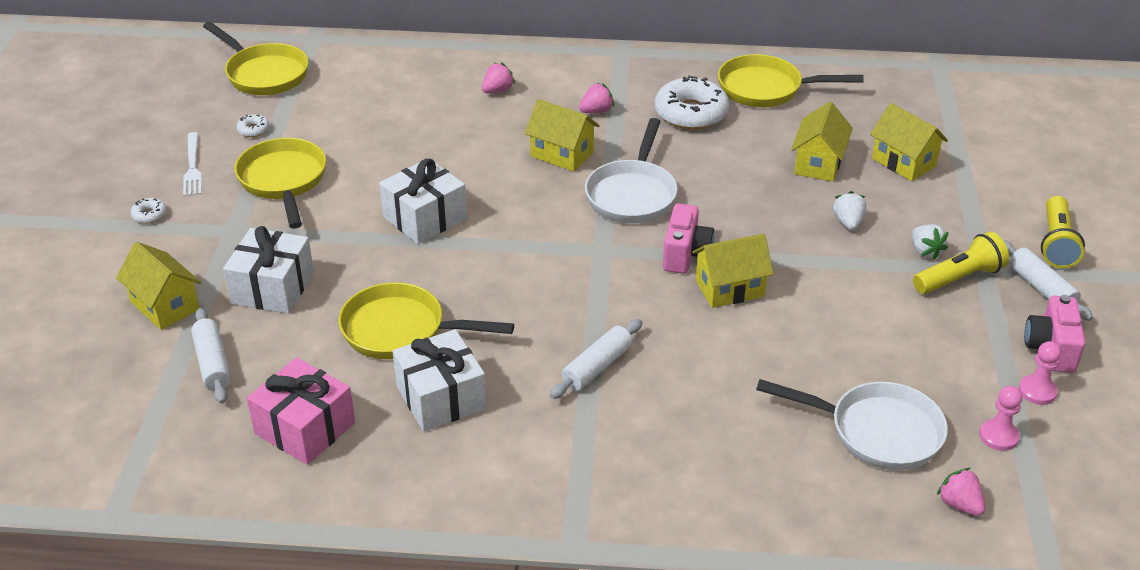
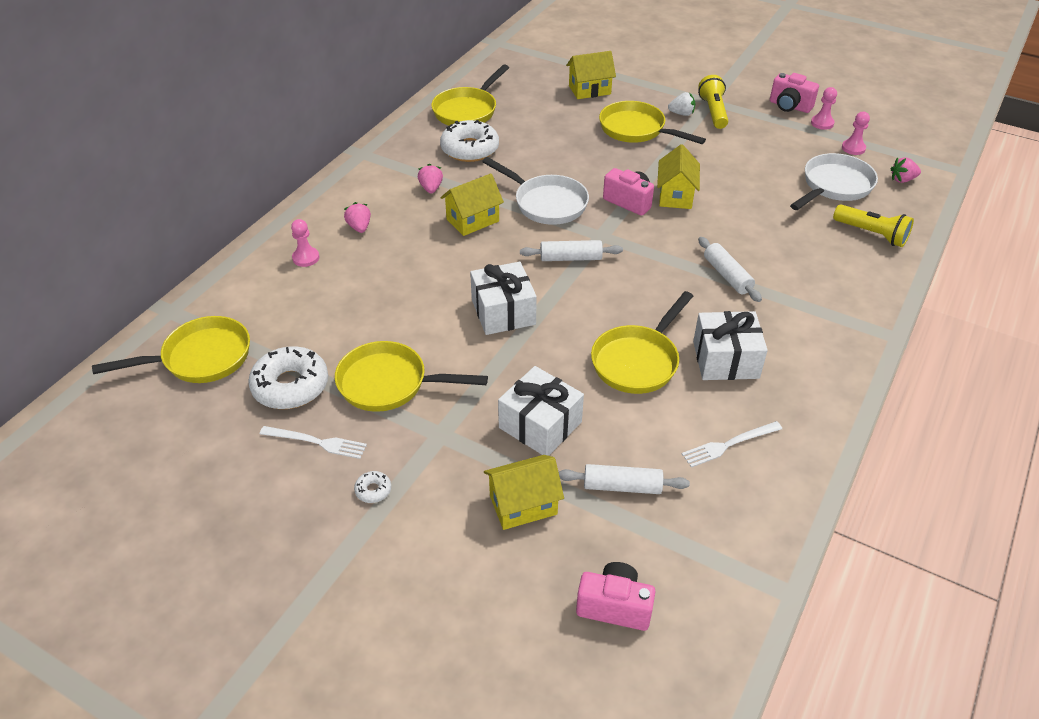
camera: 65 degrees left, 5 degrees up
white donut [237,114,270,137] -> white donut [248,346,328,409], size x2.33
pink gift [247,357,355,465] -> white fork [682,421,782,467]
yellow house [791,102,853,182] -> none
white strawberry [833,191,867,230] -> yellow pan [599,101,706,144]
white rolling pin [1003,240,1093,321] -> white rolling pin moved to [520,240,623,261]
yellow flashlight [1041,196,1085,268] -> yellow flashlight moved to [833,204,914,247]
none -> pink pawn [291,219,319,267]
none -> pink camera [576,562,656,631]

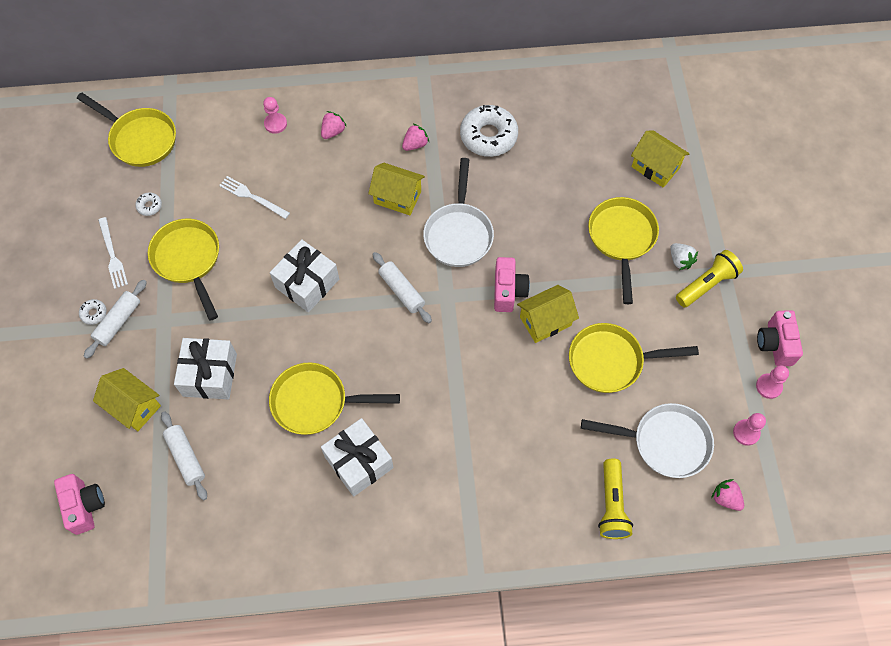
camera: 55 degrees right, 20 degrees up
white donut [248,346,328,409] -> white donut [135,193,162,216], size x0.43
yellow pan [432,64,509,125] -> yellow pan moved to [569,323,699,393]
white fork [682,421,782,467] -> white fork moved to [219,176,290,219]
white rolling pin [698,237,762,302] -> white rolling pin moved to [83,279,147,359]

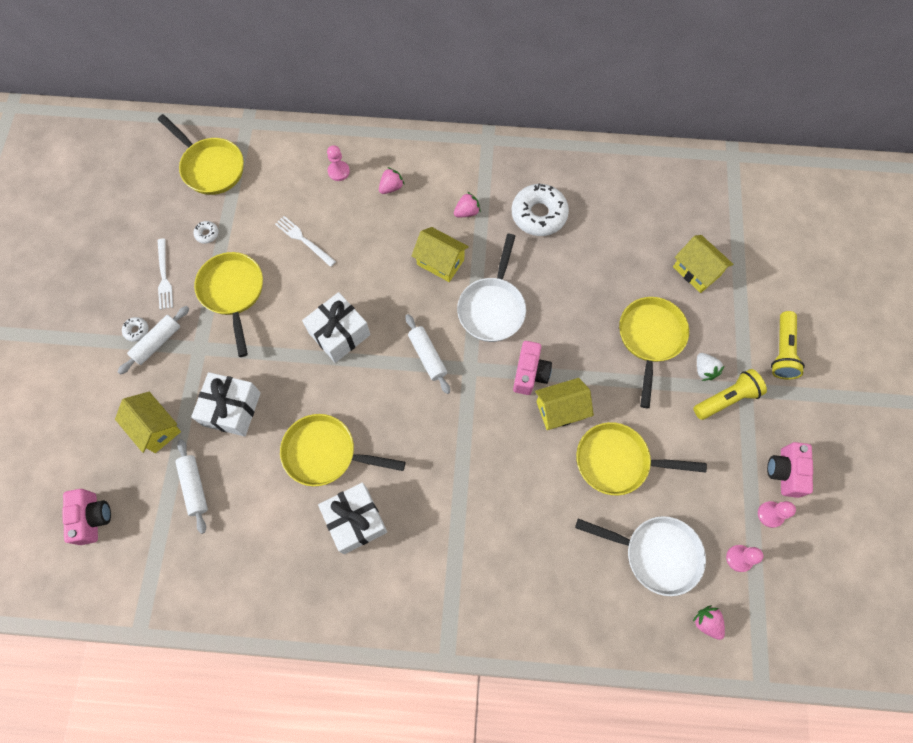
camera: 10 degrees right, 5 degrees up
yellow flashlight [598,458,633,539] -> yellow flashlight moved to [771,311,805,380]

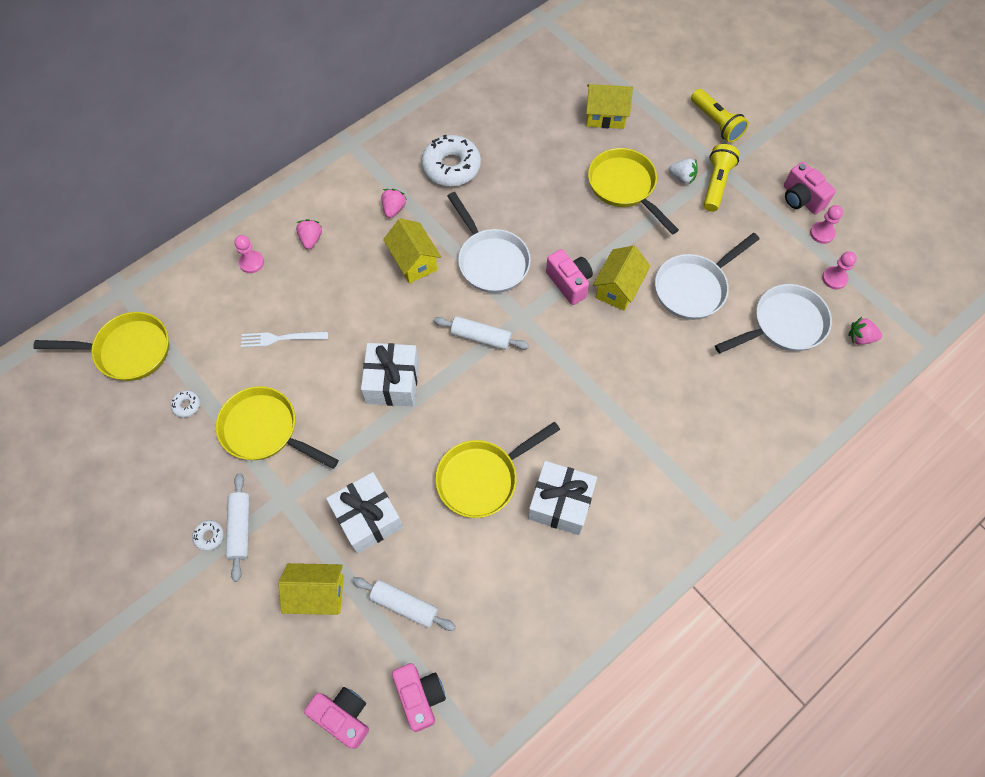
camera: 45 degrees left, 5 degrees down
white fork [157,239,173,310] -> none
yellow house [412,227,469,282] -> yellow house turned 75 degrees clockwise [383,218,441,283]
yellow pan [576,422,707,495] -> white pan [655,233,759,320]
none -> pink camera [392,663,446,732]

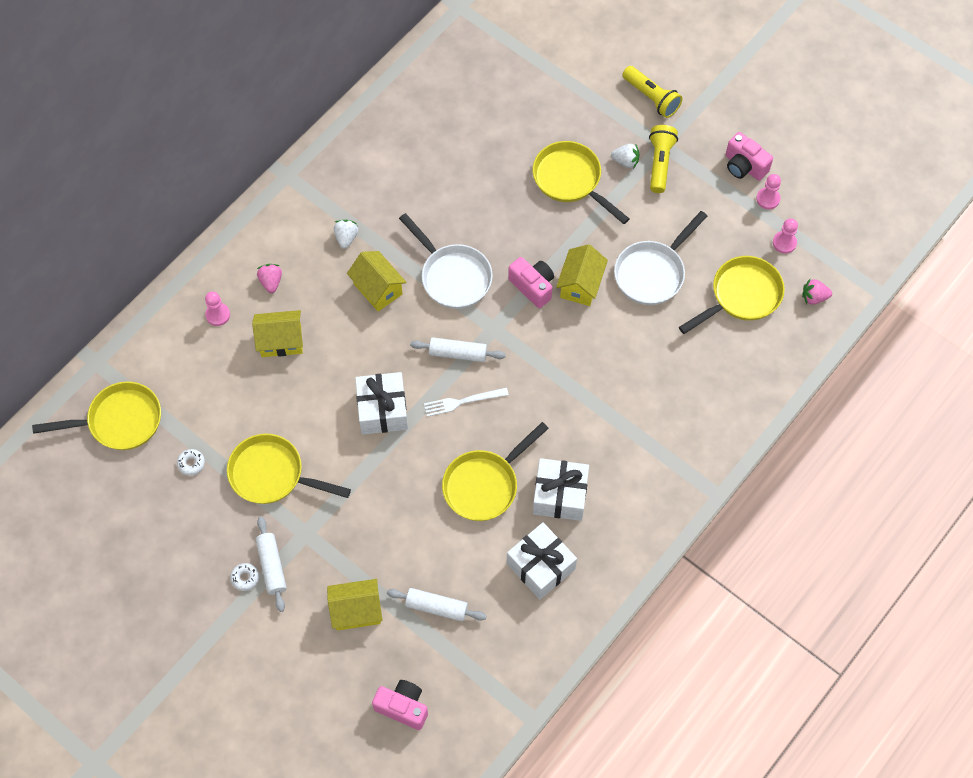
camera: 10 degrees left, 0 degrees up
white fork [241,331,328,348] -> white fork moved to [424,387,509,417]
white gift [326,472,403,554] -> white gift moved to [507,523,577,599]
pink strawberry [381,189,406,218] -> white strawberry [334,220,358,249]
pink camera [392,663,446,732] -> none
white donut [421,135,481,186] -> none
yellow house [586,84,633,129] -> yellow house moved to [252,310,303,357]
white pan [715,284,832,353] -> yellow pan [679,256,785,334]

